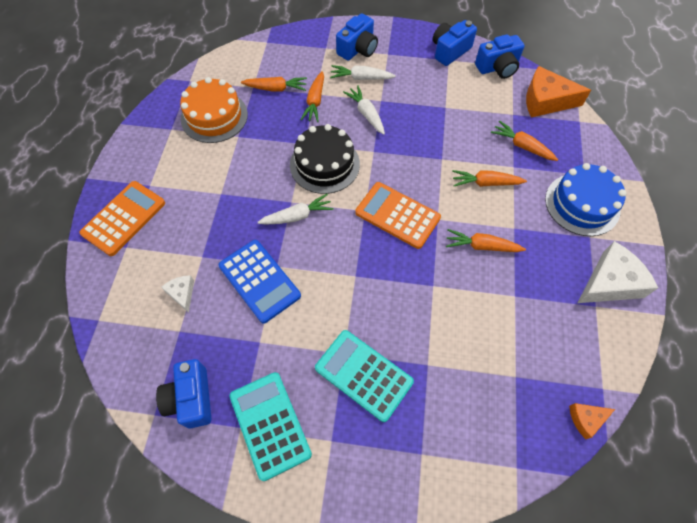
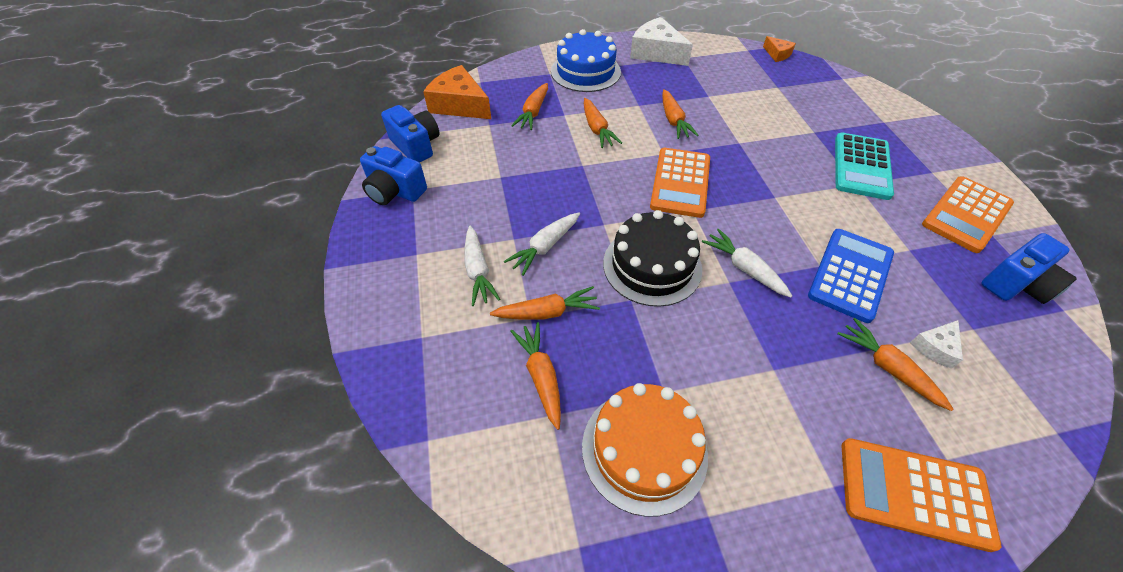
camera: 110 degrees left, 10 degrees down
turquoise calculator [229,372,312,481] -> orange calculator [922,176,1014,253]
blue camera [336,13,378,61] -> none
orange cheese [526,66,591,118] -> orange cheese turned 135 degrees clockwise [423,65,491,119]
none -> orange carrot [837,318,953,411]

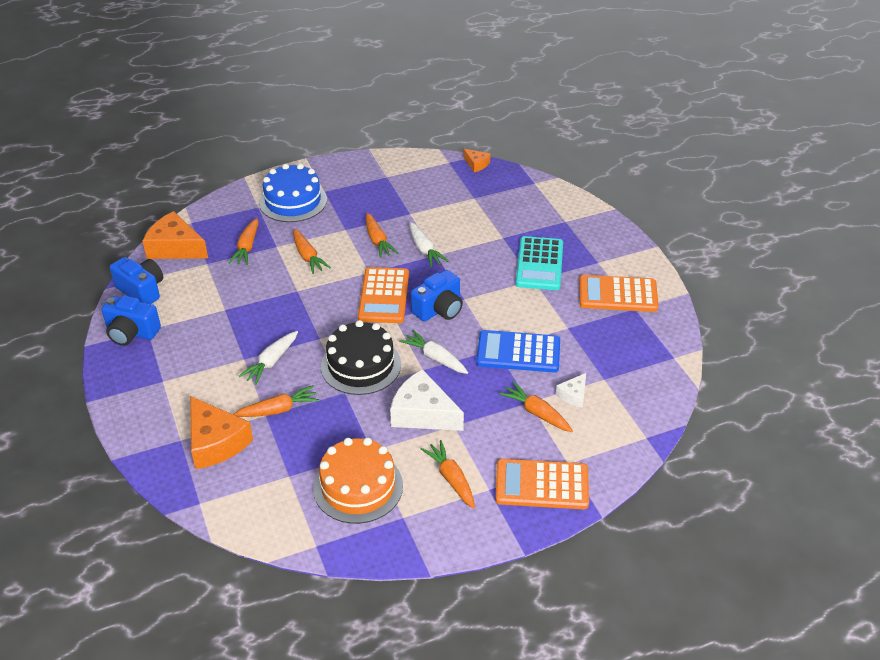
camera: 10 degrees left, 10 degrees down
white carrot [464,226,500,306] -> white carrot moved to [410,222,449,267]
orange carrot [511,322,561,430] -> orange carrot moved to [421,440,475,509]
white cheese [630,17,693,66] -> white cheese moved to [390,369,464,431]
blue calculator [808,229,894,323] -> blue calculator turned 105 degrees counterclockwise [476,330,560,373]
orange calculator [922,176,1014,253] -> orange calculator turned 60 degrees clockwise [579,275,659,312]
blue camera [981,233,1077,304] -> blue camera moved to [411,270,463,321]
none -> orange cheese [190,396,253,469]

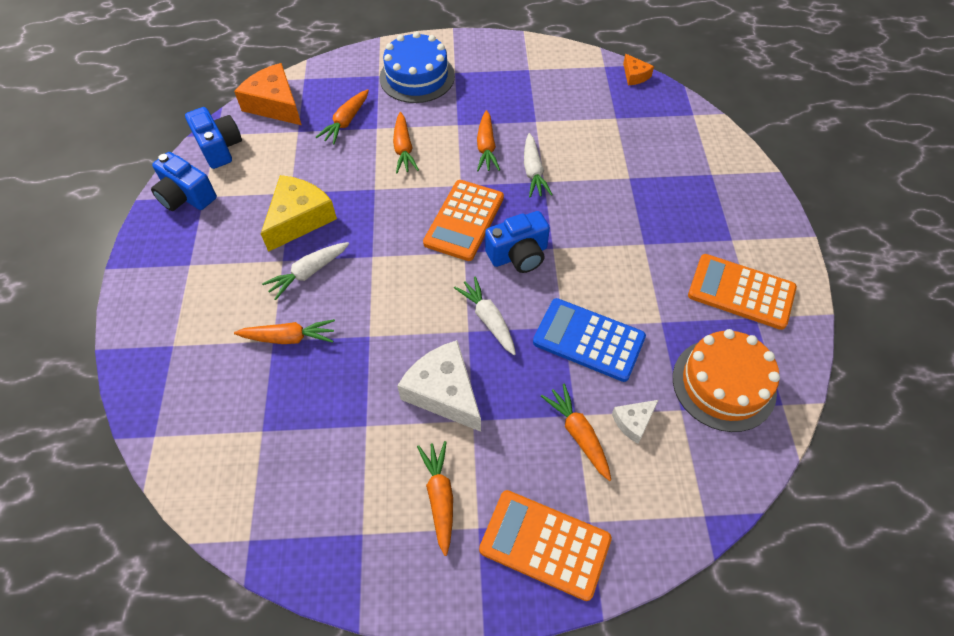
camera: 20 degrees right, 15 degrees up
orange cheese [190,396,253,469] -> none
orange cake [313,437,403,524] -> orange cake moved to [673,329,780,432]
black cake [321,320,401,395] -> none
turquoise calculator [516,236,563,290] -> none
none -> yellow cheese [261,175,337,252]

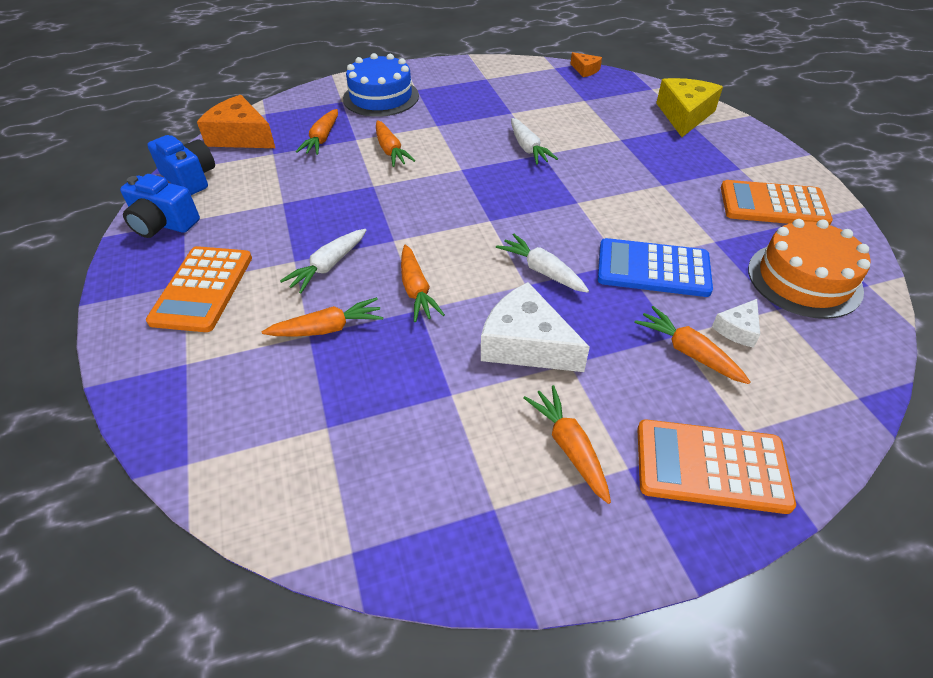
camera: 15 degrees left, 10 degrees down
yellow cheese [261,175,337,252] -> yellow cheese moved to [656,78,723,137]
orange calculator [423,180,504,261] -> orange calculator moved to [146,246,252,332]
orange carrot [477,110,500,171] -> orange carrot moved to [401,245,445,322]
blue camera [485,211,550,273] -> none

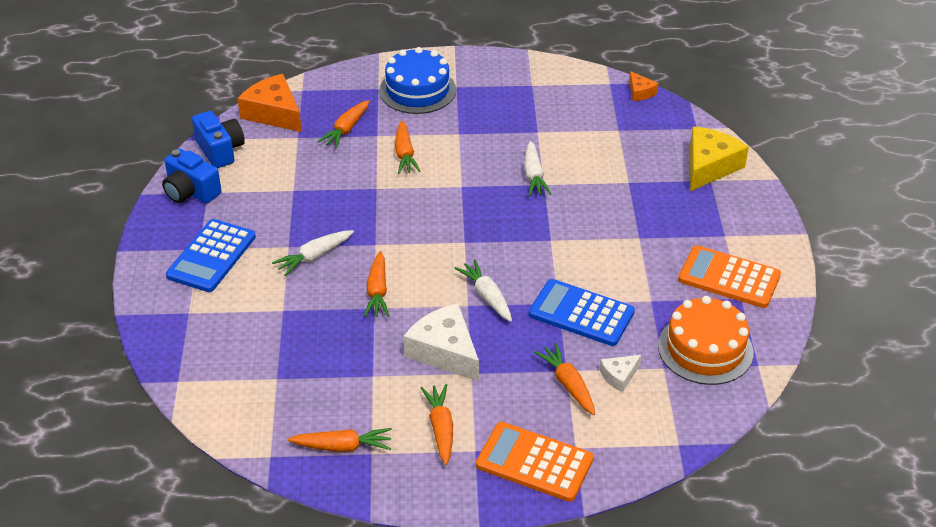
camera: 15 degrees right, 5 degrees down
orange calculator [146,246,252,332] -> blue calculator [166,219,256,292]
orange carrot [262,297,383,337] -> orange carrot moved to [288,428,392,452]

